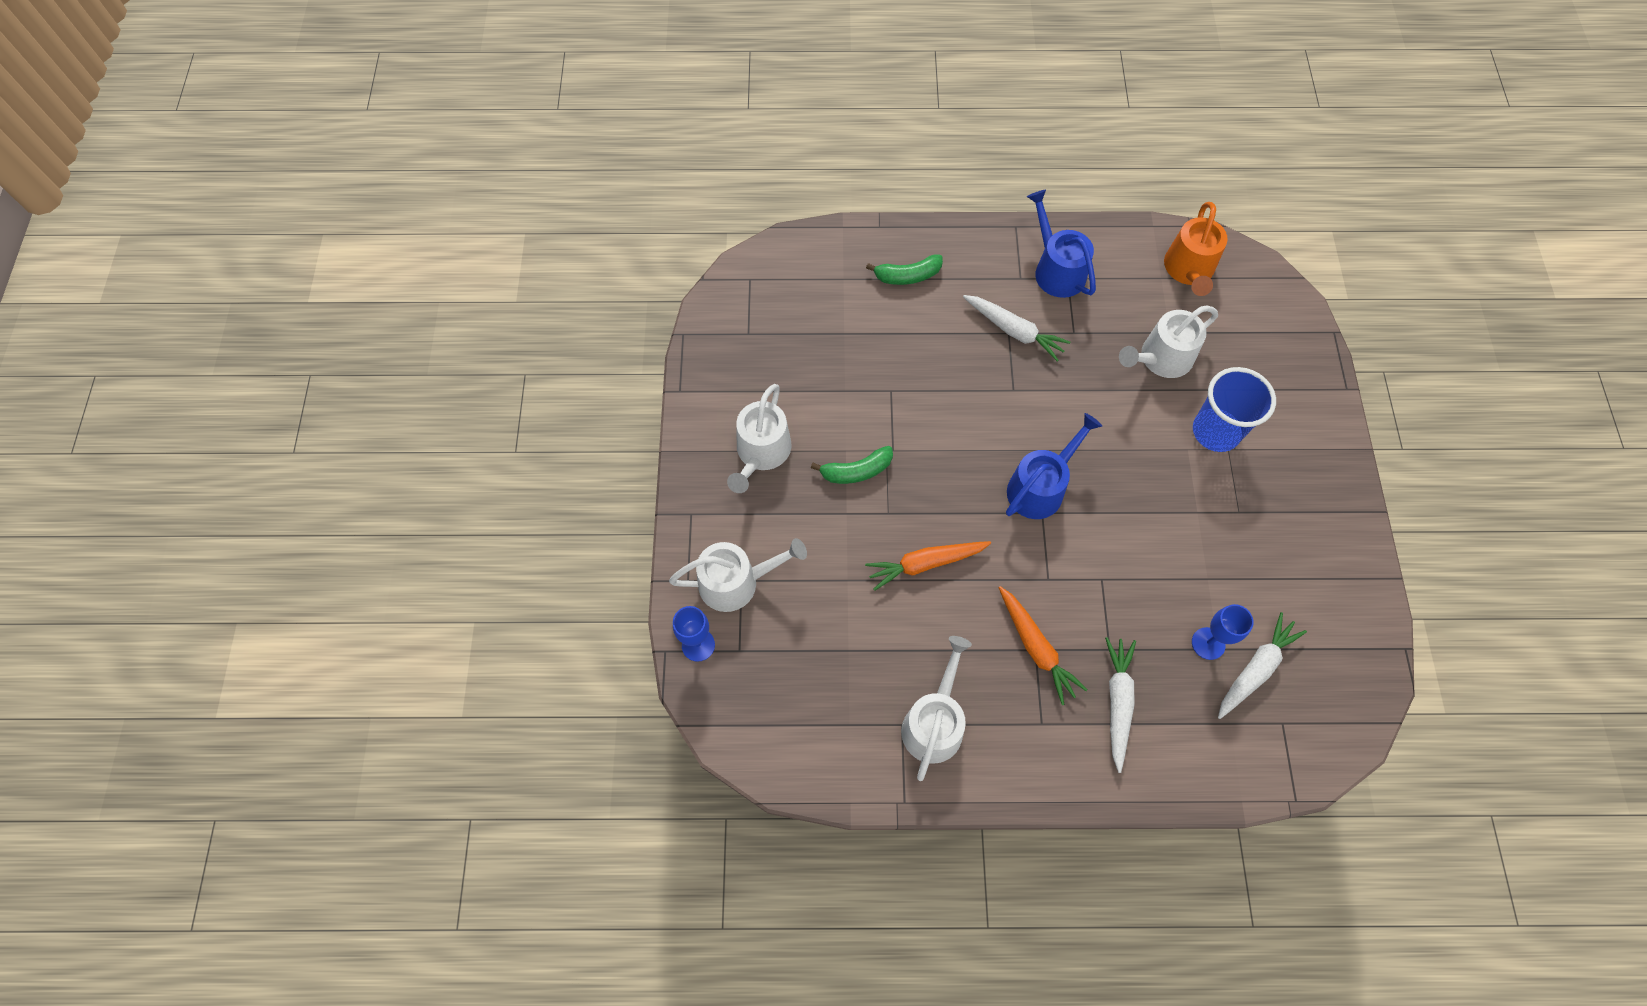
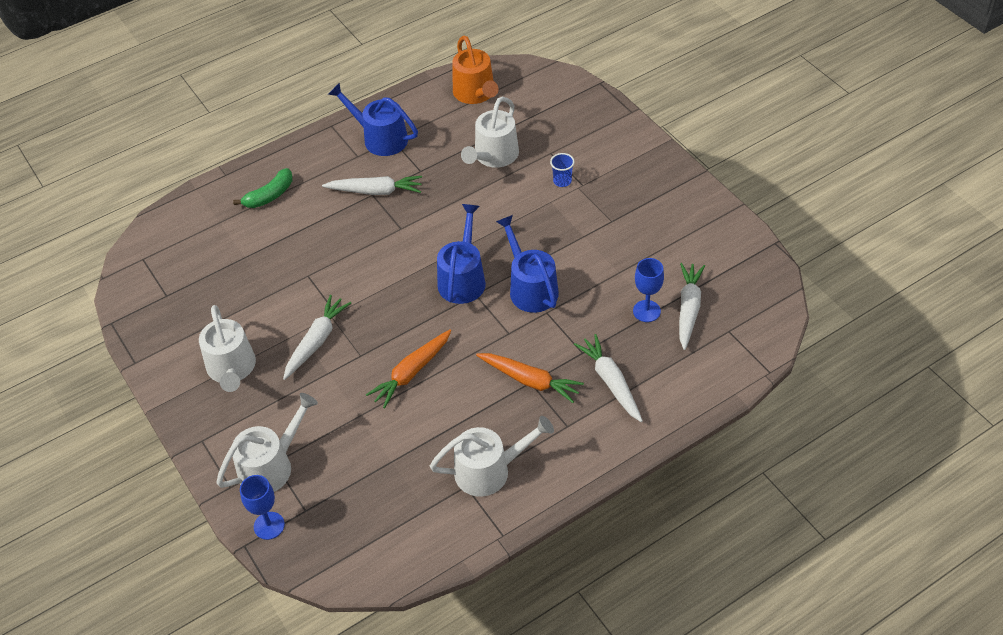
camera: 30 degrees left, 15 degrees down
green banana [811,446,893,484] -> white carrot [283,295,351,380]
white watering can [901,636,972,781] -> white watering can turned 90 degrees clockwise [430,416,554,497]
blue cup [1193,367,1276,452] -> blue cup [550,153,575,187], size x0.46
none -> blue watering can [496,215,559,313]

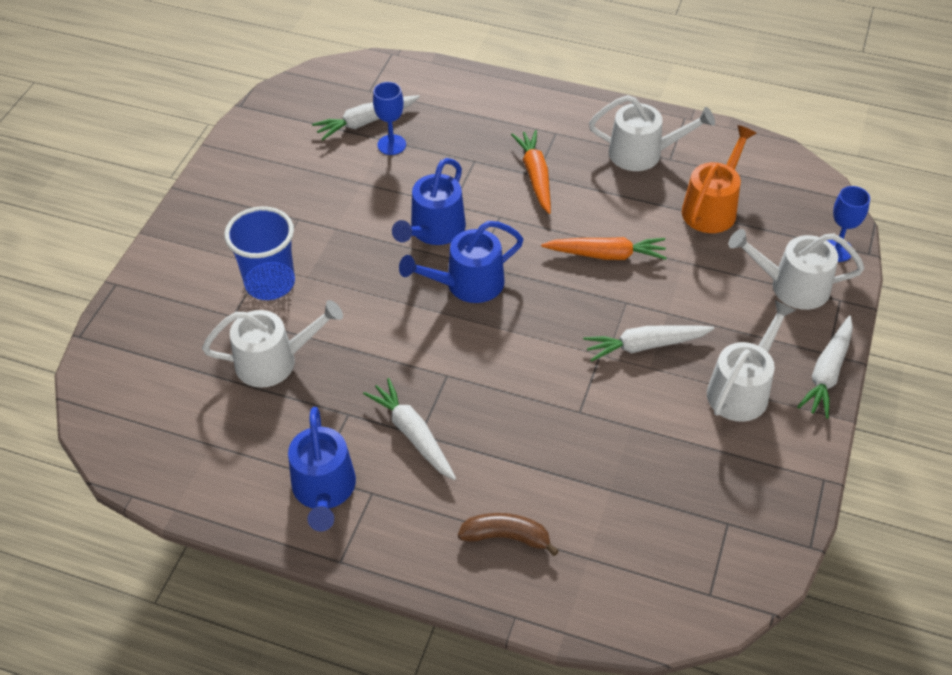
camera: 130 degrees left, 0 degrees up
green banana [233,168,292,208] -> brown banana [458,513,559,556]
white watering can [430,416,554,497] -> white watering can turned 150 degrees clockwise [589,95,715,171]
orange watering can [452,35,499,104] -> orange watering can moved to [682,125,757,233]
blue cup [550,153,575,187] -> blue cup [224,206,295,300], size x2.18
white carrot [574,334,643,422] -> white carrot moved to [797,316,853,419]

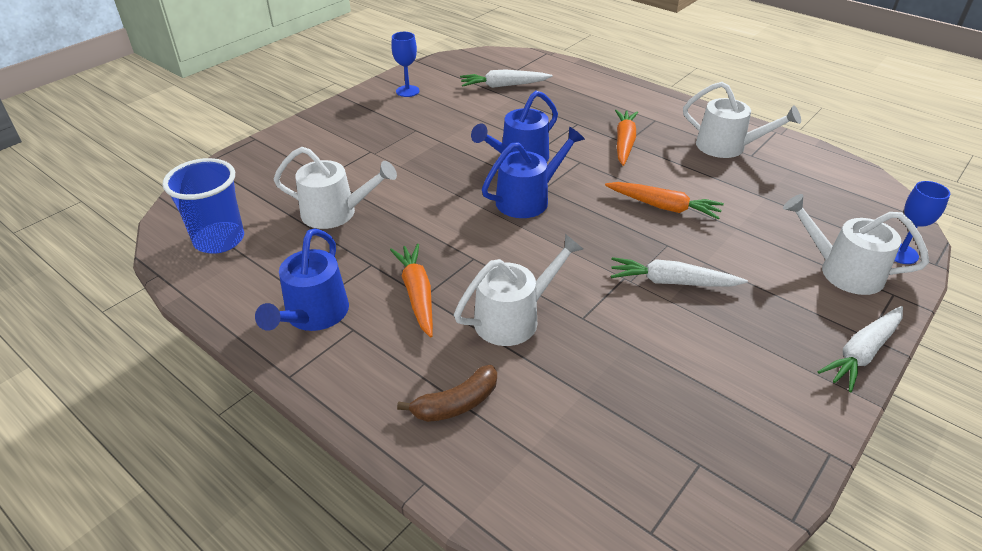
camera: 20 degrees right, 10 degrees down
blue cup [224,206,295,300] -> blue cup moved to [162,158,244,254]
white carrot [363,378,456,480] -> orange carrot [390,244,433,338]
blue goblet [373,82,406,155] -> blue goblet moved to [391,32,420,97]
blue watering can [399,221,523,303] -> blue watering can turned 150 degrees clockwise [482,127,585,218]
brown banana [458,513,559,556] -> brown banana turned 120 degrees clockwise [397,365,497,422]
orange watering can [682,125,757,233] -> none
white watering can [707,300,796,422] -> white watering can moved to [454,234,583,346]

